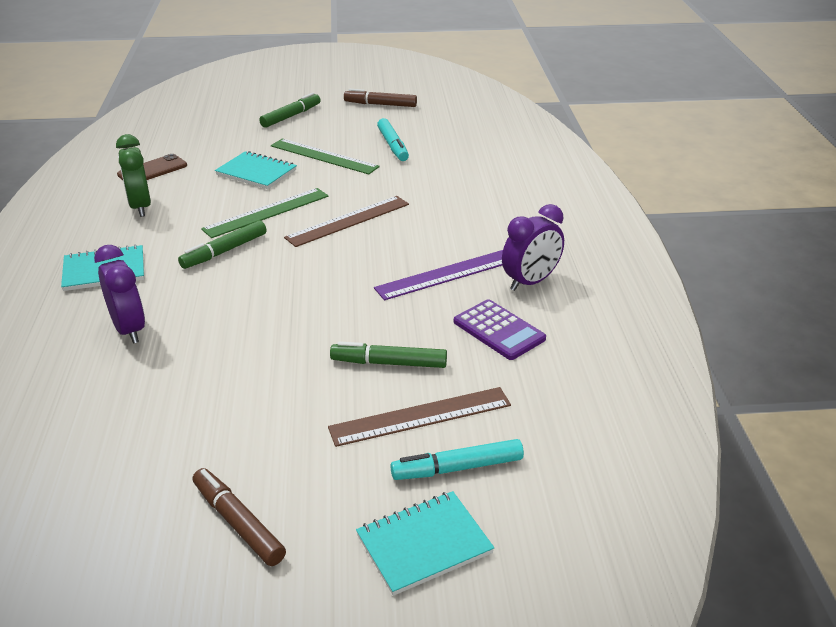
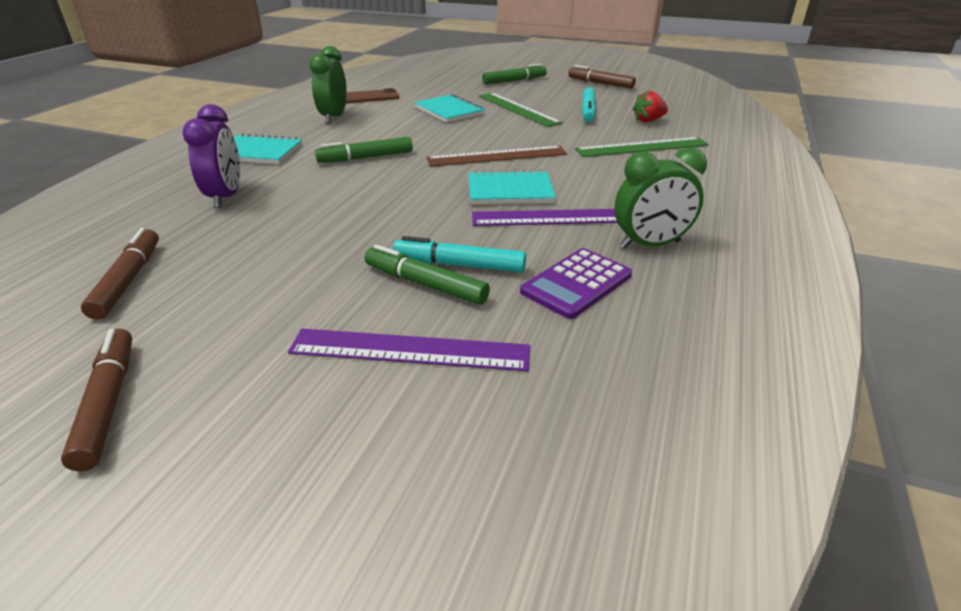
camera: 25 degrees right, 0 degrees up
green ruler [201,188,329,238] -> green ruler moved to [575,137,709,157]
brown ruler [328,387,511,447] -> purple ruler [288,329,530,371]
turquoise notebook [356,491,494,596] -> turquoise notebook moved to [469,169,556,204]
turquoise marker [390,439,524,480] -> turquoise marker moved to [393,236,526,273]
purple calculator [454,299,546,360] -> purple calculator turned 60 degrees clockwise [520,248,632,319]
purple clock [502,204,564,291] -> green clock [614,147,707,249]
none -> brown marker [81,228,159,320]
none -> red strawberry [633,90,668,123]

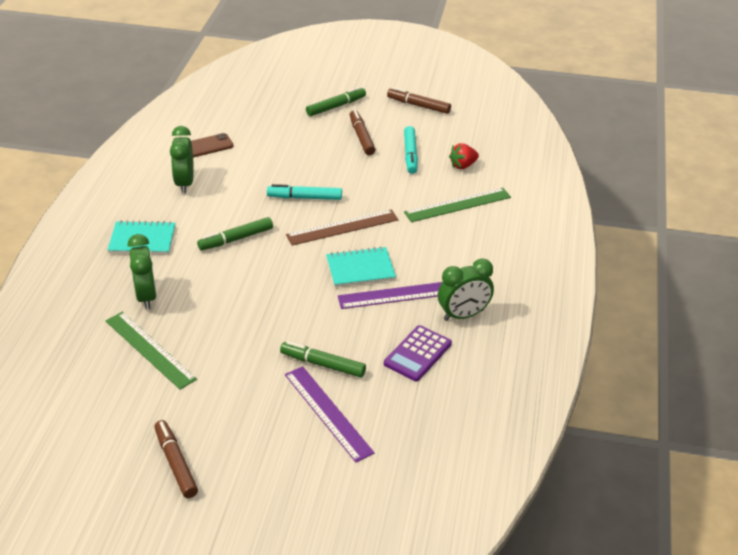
camera: 10 degrees left, 5 degrees up
brown marker [81,228,159,320] -> brown marker moved to [350,110,375,155]
purple clock [182,104,240,208] -> green clock [128,234,157,310]
purple ruler [288,329,530,371] -> purple ruler turned 60 degrees clockwise [285,366,375,462]
turquoise marker [393,236,526,273] -> turquoise marker moved to [267,184,342,200]
turquoise notebook [414,94,485,123] -> none
green ruler [479,93,563,127] -> green ruler moved to [106,312,197,389]

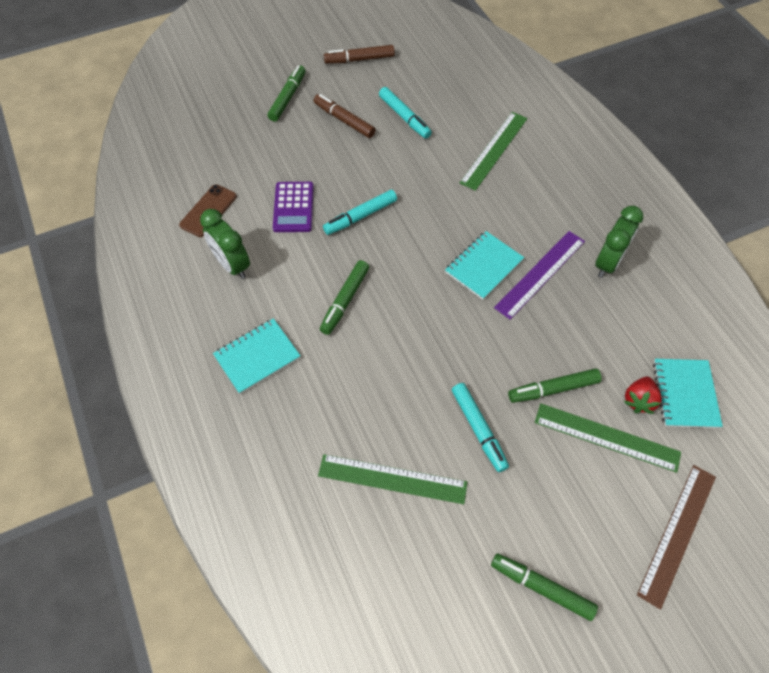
camera: 35 degrees left, 20 degrees up
green clock [128,234,157,310] -> none
brown marker [154,420,198,498] -> green marker [491,553,598,621]
purple ruler [285,366,375,462] -> green ruler [535,403,681,473]
brown ruler [286,209,399,246] -> brown ruler moved to [637,465,716,610]
purple calculator [384,325,452,381] -> purple calculator moved to [273,182,314,232]
red strawberry [449,143,479,169] -> red strawberry moved to [624,377,662,414]
none -> turquoise marker [452,383,509,472]
none -> turquoise notebook [653,359,723,428]

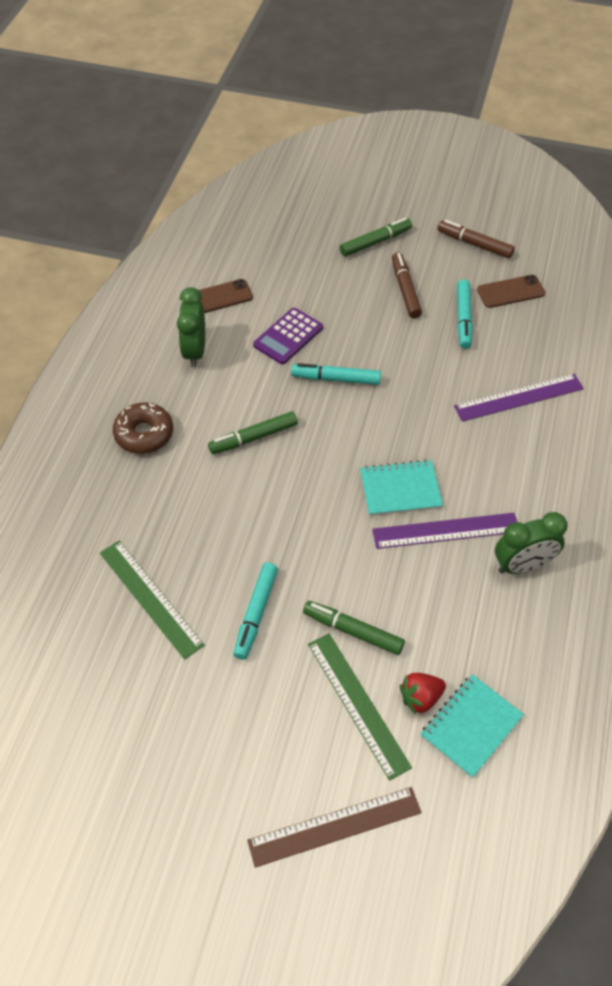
camera: 40 degrees right, 5 degrees down
turquoise notebook [213,318,301,394] -> brown donut [113,402,173,454]
green ruler [460,112,527,191] -> purple ruler [454,374,584,422]
green marker [491,553,598,621] -> none
none -> brown phone [477,275,545,308]

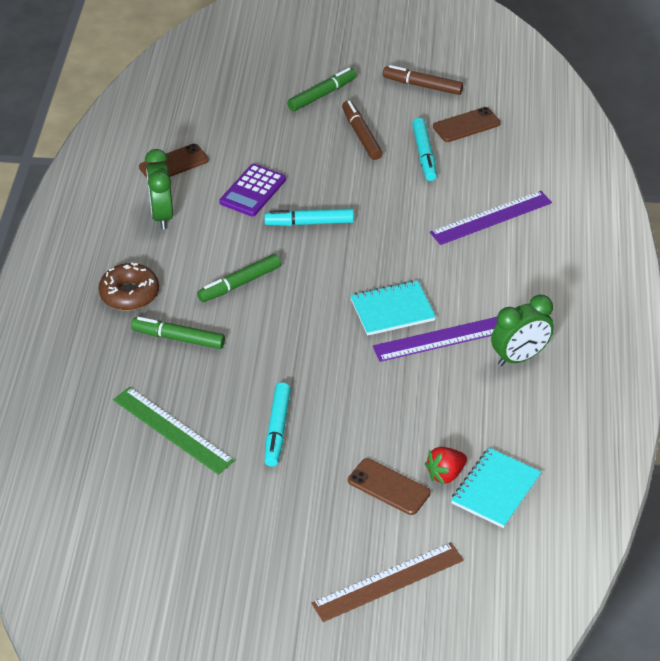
camera: 10 degrees left, 10 degrees down
green marker [303,601,405,655] -> green marker moved to [131,317,225,349]
green ruler [308,633,412,781] -> brown phone [348,458,431,515]

